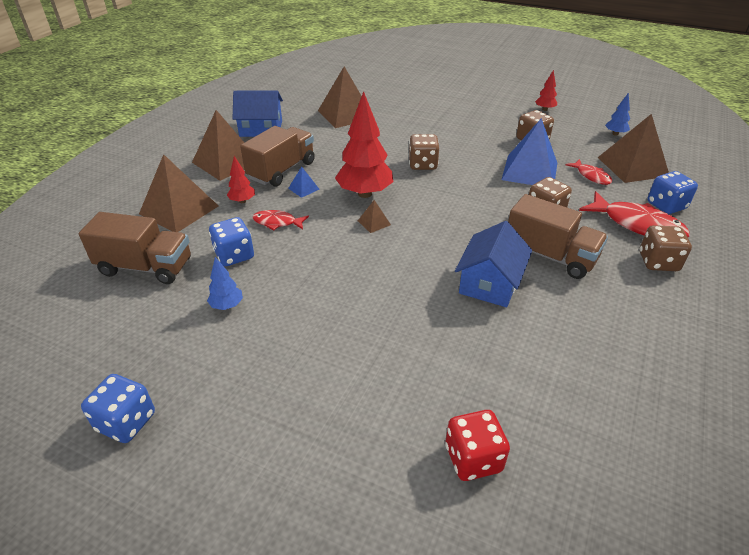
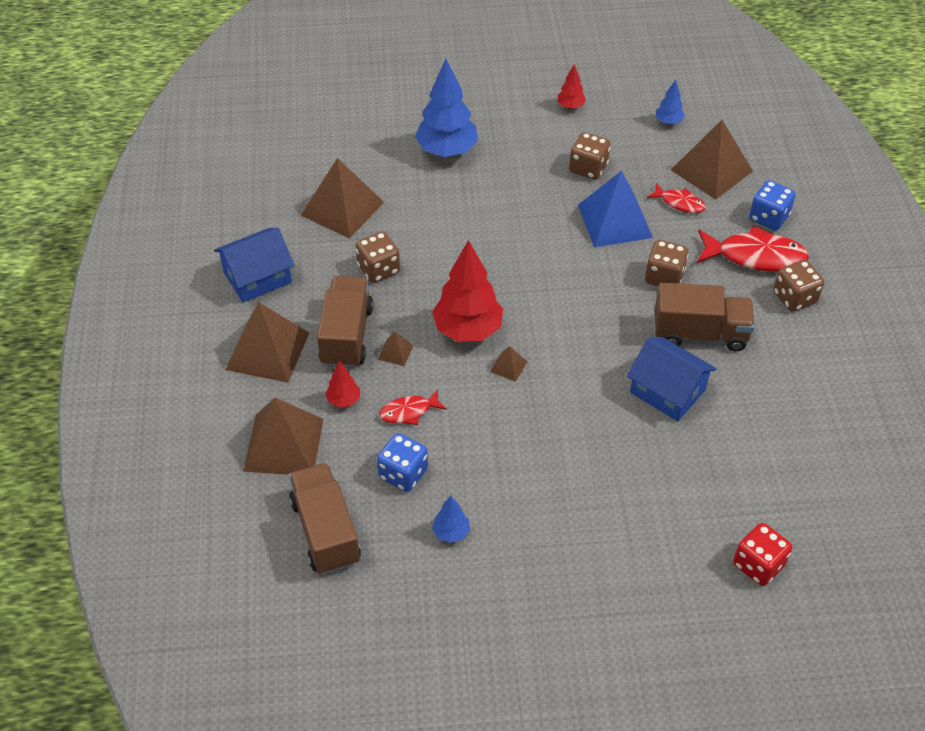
camera: 30 degrees left, 10 degrees up
brown truck [79,212,191,284] -> brown truck turned 90 degrees counterclockwise [289,463,361,575]
blue dice [81,374,155,443] -> none
blue pyramid [288,167,319,198] -> brown pyramid [378,332,414,366]
brown dice [409,134,439,170] -> brown dice moved to [355,231,400,283]
blue house [455,221,532,307] -> blue house turned 45 degrees counterclockwise [627,337,717,421]
none -> blue tree [415,59,478,157]

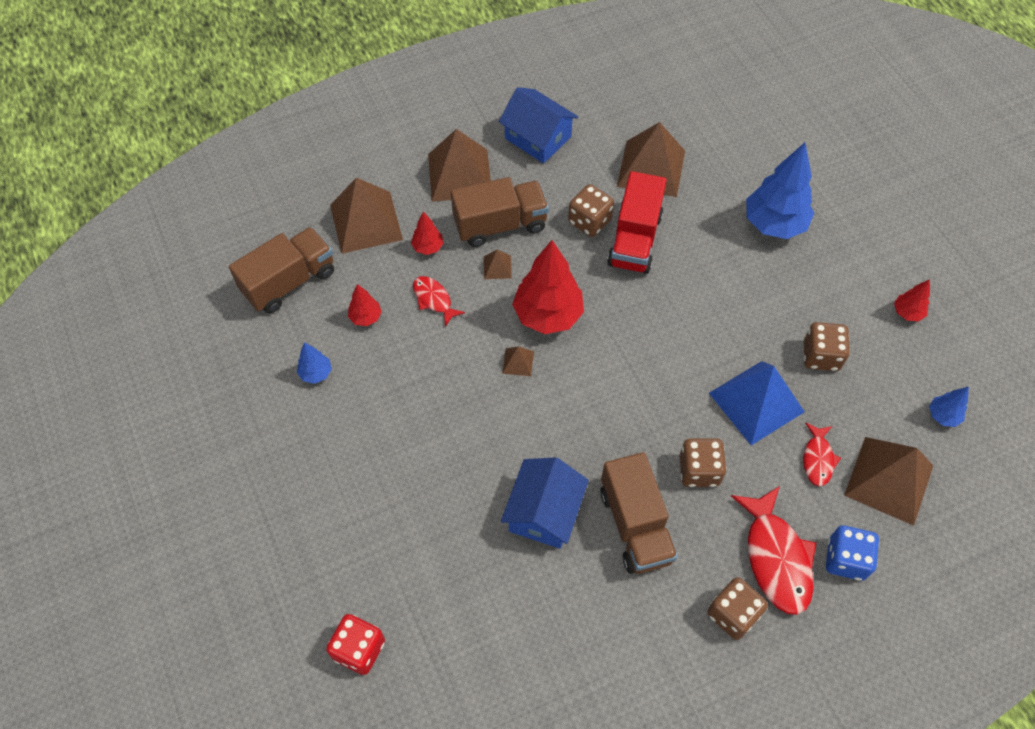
camera: 70 degrees right, 10 degrees up
blue dice [377,433,428,492] -> red tree [348,284,382,326]
none -> red truck [607,171,667,274]

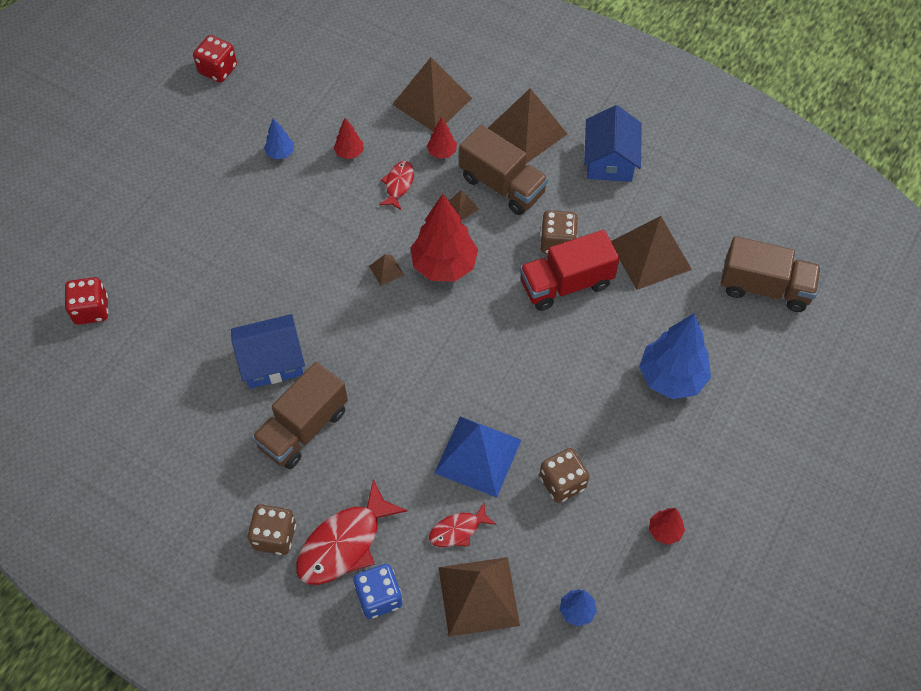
camera: 55 degrees right, 0 degrees up
brown truck [229,227,334,313] -> brown truck moved to [721,236,821,312]
brown dice [679,438,727,487] -> none
none -> red dice [193,35,237,83]

